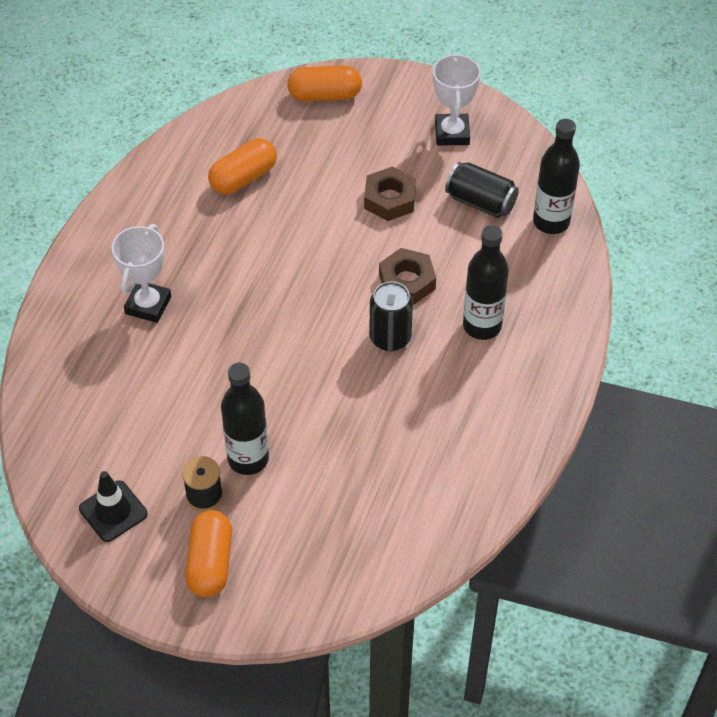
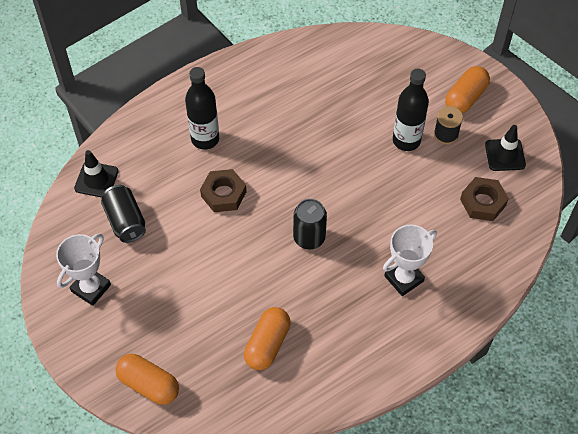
camera: 145 degrees left, 5 degrees up
orange capsule [208,138,277,194] -> orange capsule turned 60 degrees counterclockwise [244,307,291,370]
brown nut [364,167,416,221] -> brown nut moved to [460,177,509,221]
black can [369,281,413,351] -> black can moved to [293,199,327,249]
black bottle [533,119,580,234] -> black traffic cone [74,150,118,198]

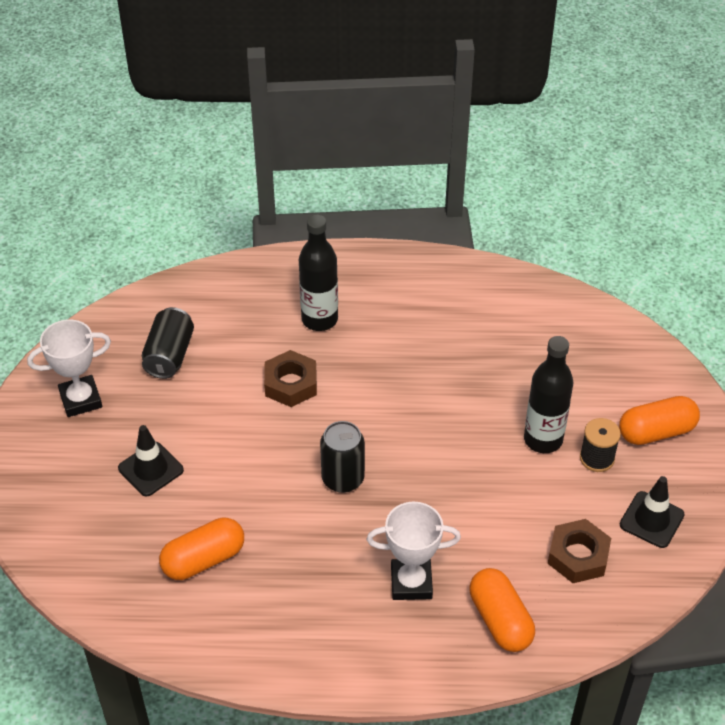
camera: 35 degrees right, 10 degrees down
black traffic cone [74,150,118,198] -> black traffic cone moved to [118,425,184,496]
orange capsule [115,354,179,405] -> orange capsule moved to [470,568,535,652]

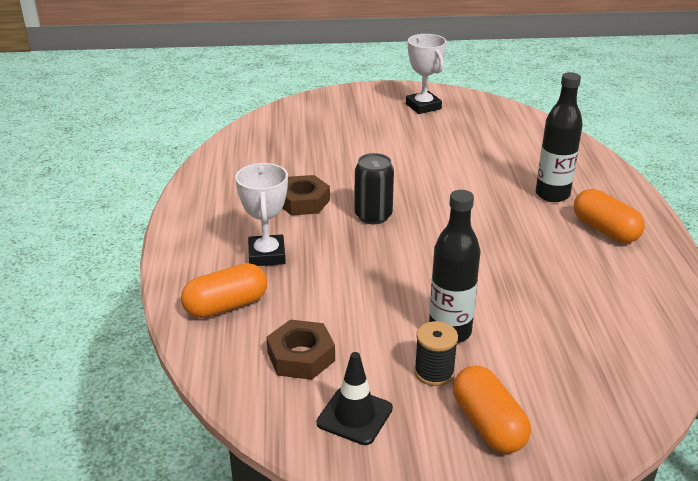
camera: 85 degrees right, 15 degrees down
black traffic cone [118,425,184,496] -> none
black can [142,307,194,379] -> none
orange capsule [159,518,244,580] -> orange capsule moved to [574,189,645,243]
brown nut [264,350,317,407] -> brown nut moved to [282,175,330,215]

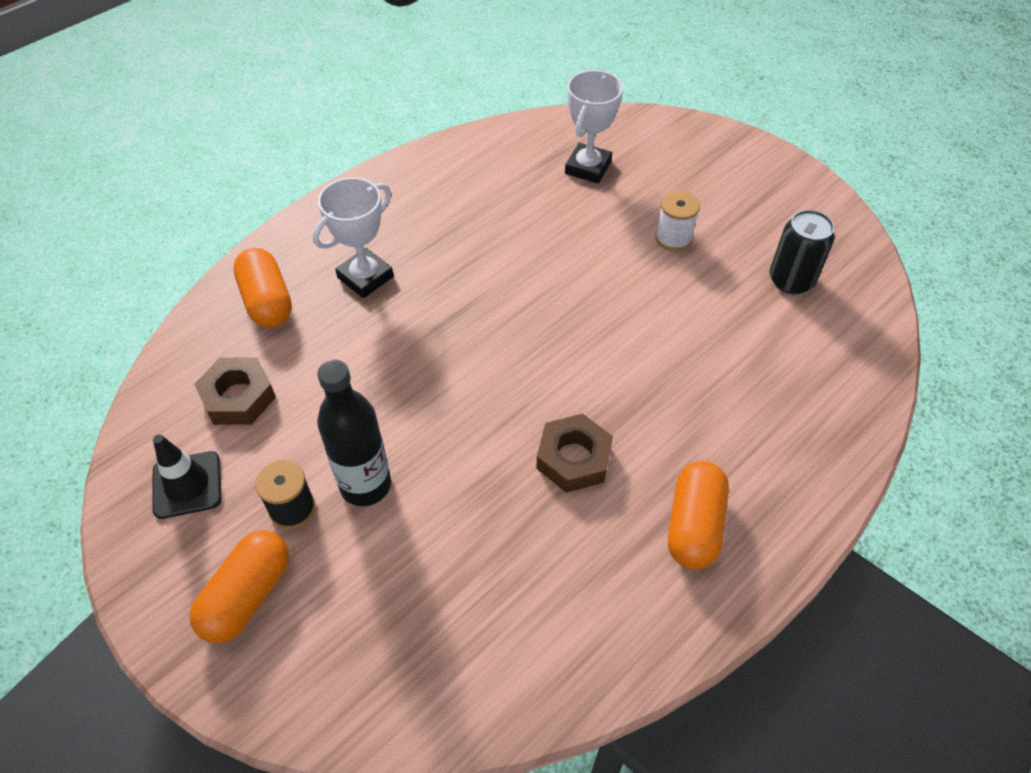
camera: 50 degrees right, 20 degrees up
orange capsule [181,263,267,318] -> orange capsule turned 45 degrees clockwise [233,248,292,328]
brown nut [282,175,330,215] -> brown nut moved to [536,414,613,493]
black can [355,153,394,224] -> black can moved to [769,210,835,295]
white trophy [406,34,447,114] -> white trophy moved to [565,70,623,184]
black bottle [536,72,583,202] -> none
none -> white spool [655,191,700,251]

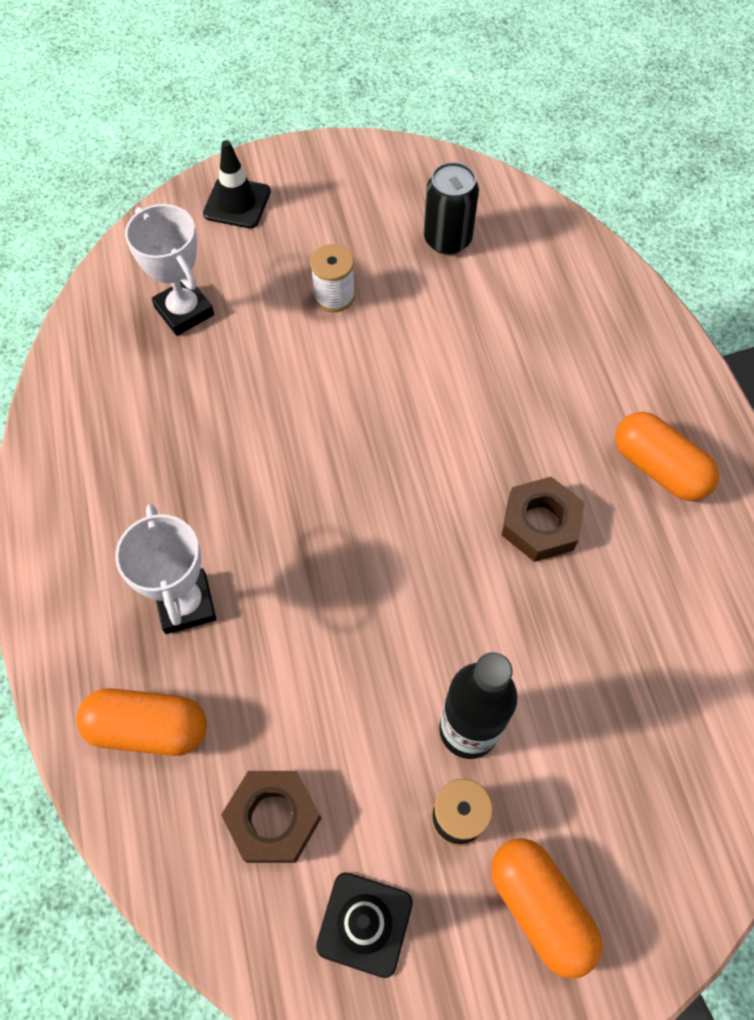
camera: 60 degrees left, 10 degrees up
none -> black traffic cone [203,140,271,228]

